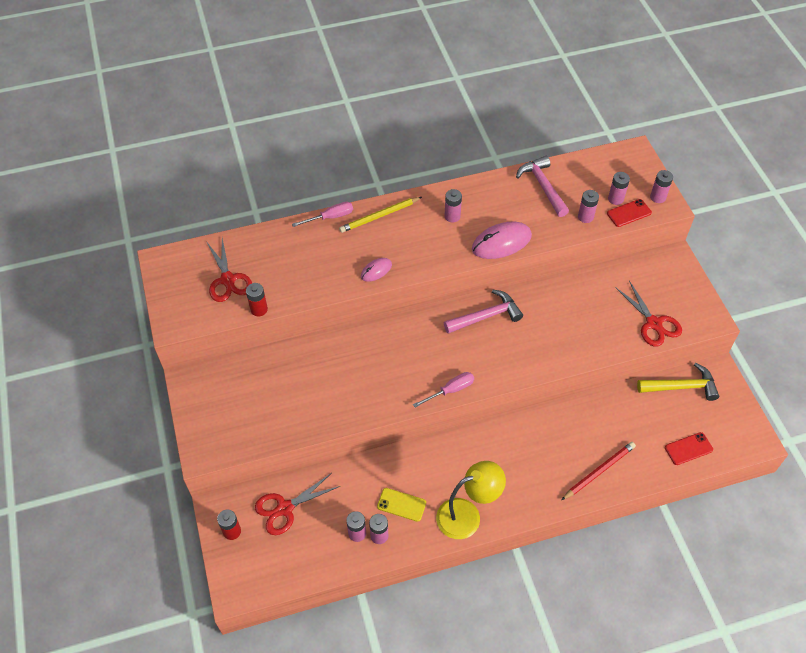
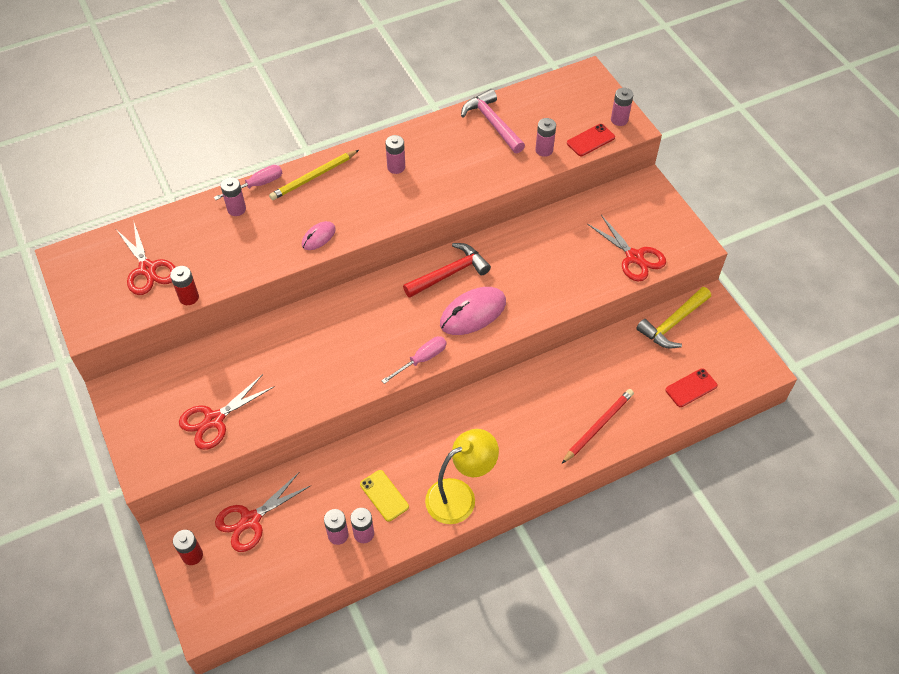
camera: 10 degrees left, 0 degrees up
yellow phone [377,488,426,522] -> yellow phone turned 45 degrees clockwise [360,470,409,522]
pink hammer [444,290,523,334] -> red hammer [403,243,491,298]
pink mouse [472,222,532,259] -> pink mouse moved to [440,287,506,335]
pink battery [608,172,630,205] -> pink battery moved to [221,177,246,216]
yellow hammer [637,363,719,401] -> yellow hammer turned 150 degrees clockwise [636,287,711,348]
none -> red scissors [179,374,275,450]

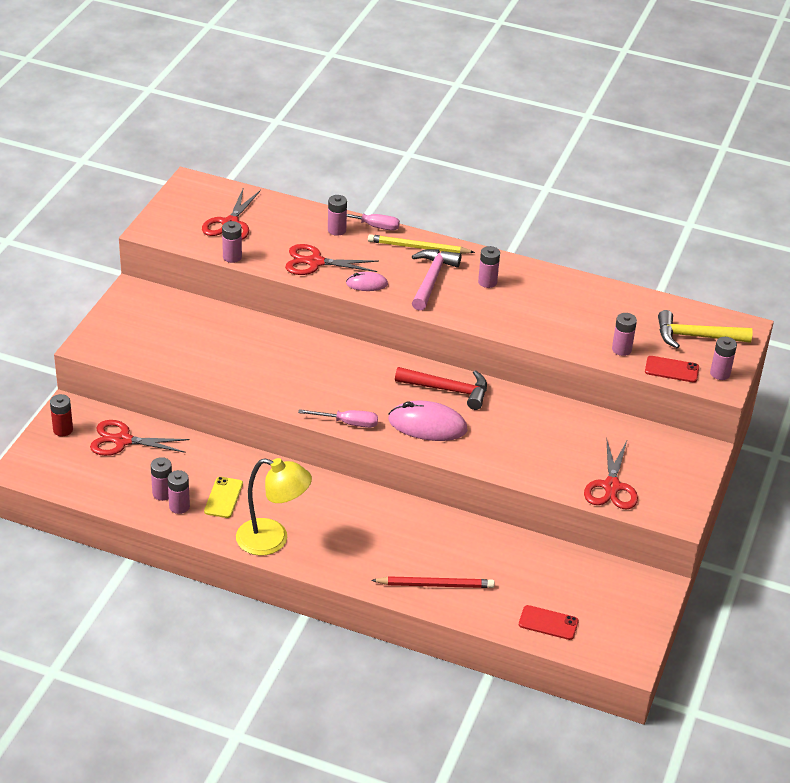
camera: 45 degrees right, 15 degrees down
red battery [170,266,199,305] -> pink battery [222,221,242,263]
red scissors [179,374,275,450] -> red scissors moved to [285,244,379,275]
pink hammer [461,89,525,153] -> pink hammer moved to [412,249,461,311]
yellow hammer [636,287,711,348] -> yellow hammer moved to [658,310,753,349]

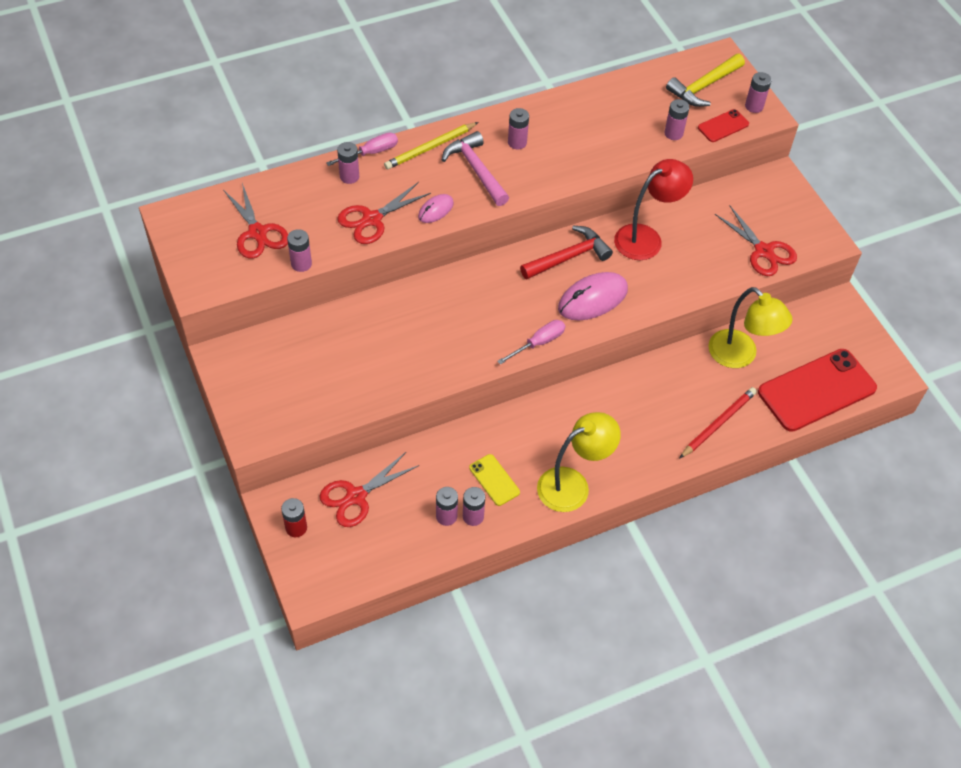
camera: 45 degrees left, 15 degrees up
red phone [519,605,579,640] -> red phone [758,349,877,432], size x2.16
none -> red lamp [614,159,693,260]
none -> yellow lamp [709,287,792,368]

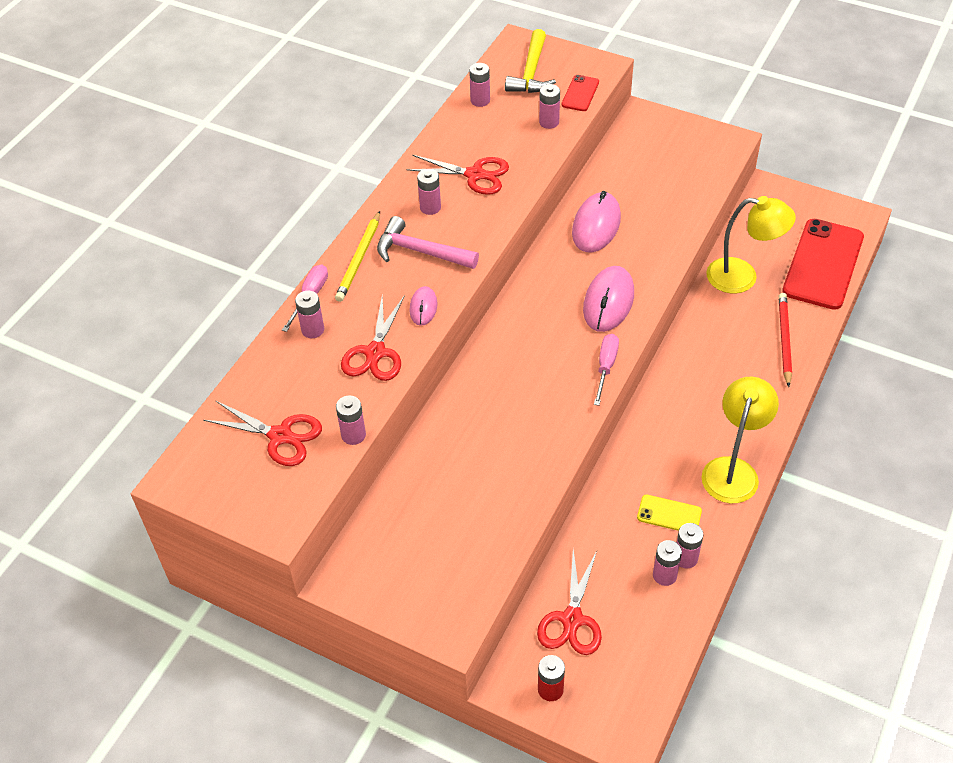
camera: 35 degrees left, 5 degrees down
red hammer [520,226,613,279] -> none
red lamp [614,159,693,260] -> pink mouse [572,191,621,253]
red scissors [715,205,797,276] -> red scissors moved to [406,155,509,195]
pink battery [745,72,772,113] -> pink battery moved to [469,63,490,107]

